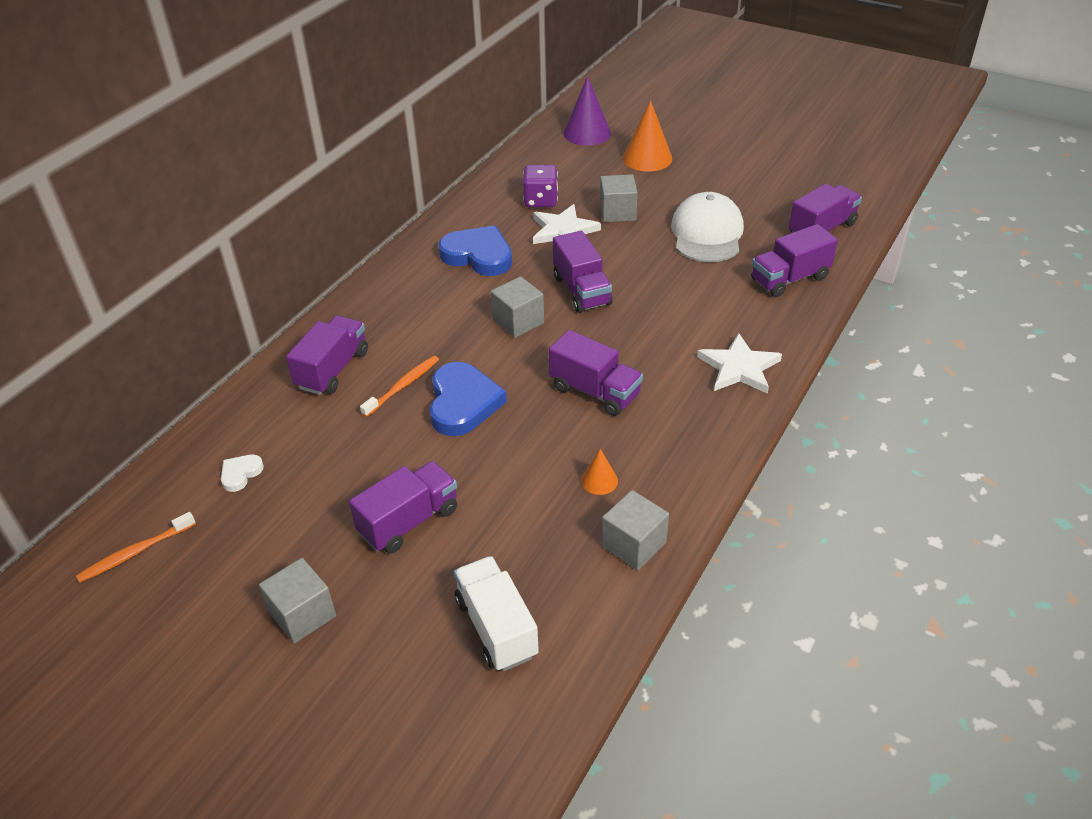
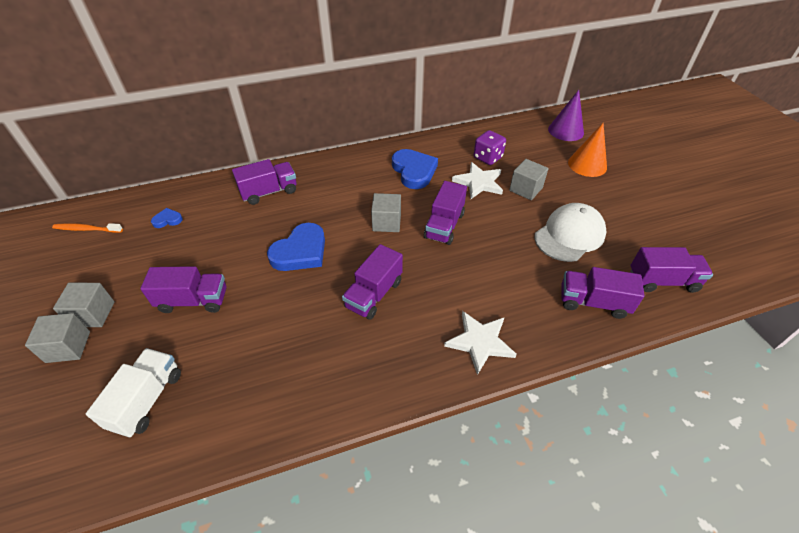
camera: 40 degrees right, 5 degrees up
white heart [221,455,264,492] -> blue heart [151,208,183,228]
orange toothbrush [360,356,439,417] -> none
purple truck [549,330,643,416] -> purple truck turned 45 degrees clockwise [342,244,403,320]
orange cone [581,449,618,495] -> none
grey cube [602,490,669,570] -> grey cube moved to [25,313,90,363]

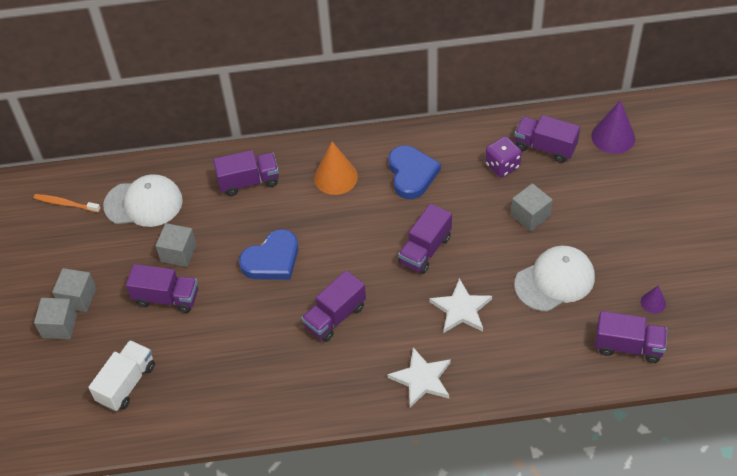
camera: 15 degrees right, 5 degrees up
blue heart [151,208,183,228] -> white cap [103,174,183,227]
grey cube [371,193,401,232] -> grey cube moved to [155,223,197,267]
white star [452,162,503,199] -> white star moved to [429,278,492,333]
purple truck [562,267,644,319] -> purple truck moved to [514,115,580,163]
orange cone [568,123,607,177] -> orange cone moved to [314,142,358,195]
none -> purple cone [641,285,666,314]

